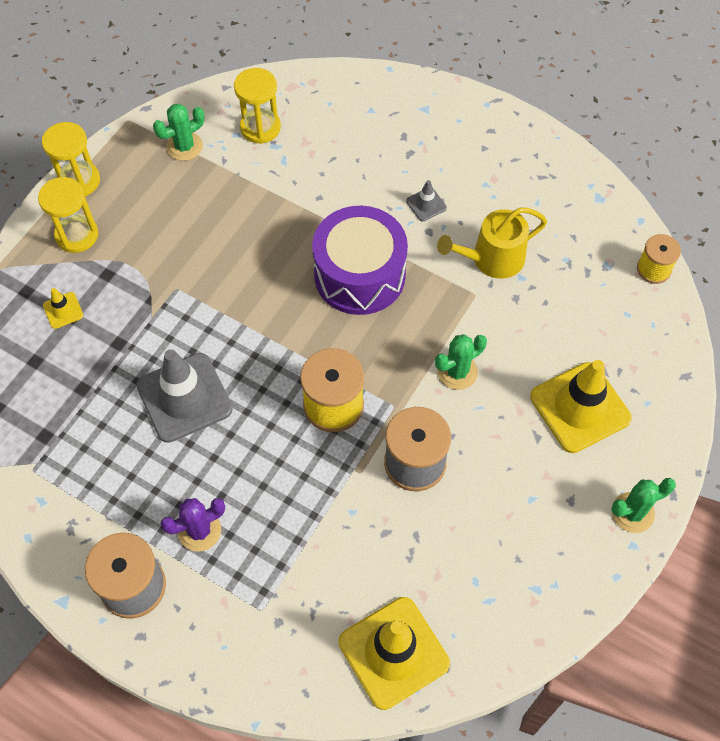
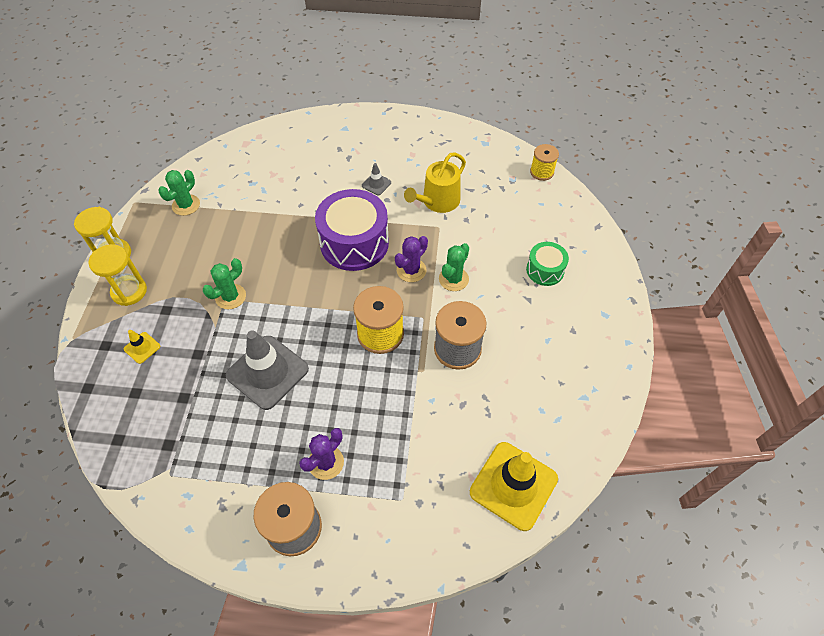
camera: 25 degrees left, 5 degrees down
yellow hourglass [234,68,281,144] -> none
yellow traffic cone [530,360,632,453] -> green drum [526,242,569,286]
green cactus [611,478,676,533] -> green cactus moved to [203,258,246,309]
none -> purple cactus [395,236,428,282]

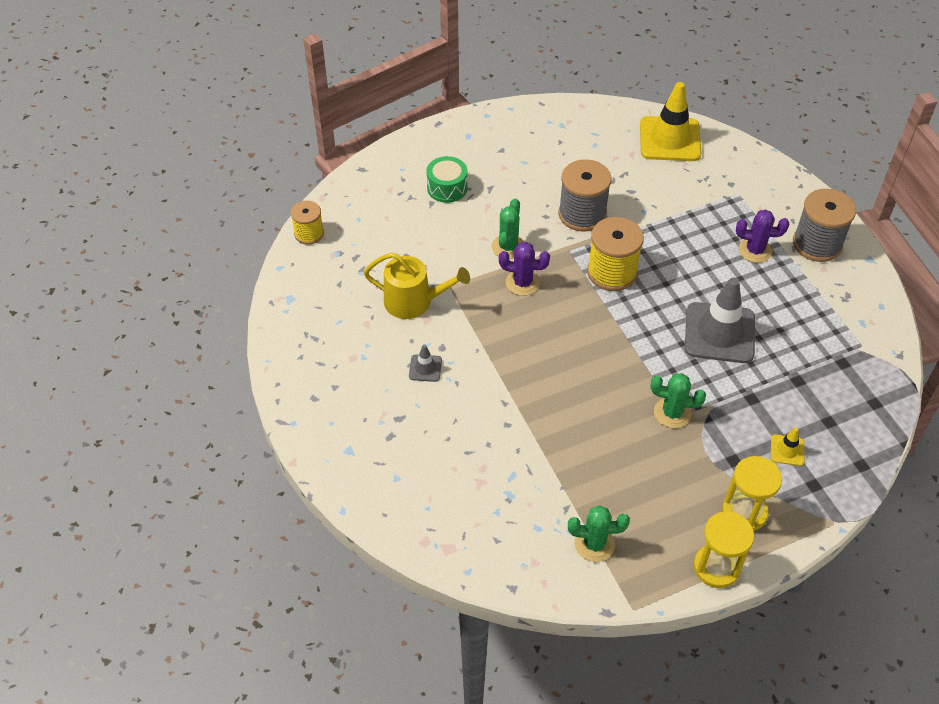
camera: 120 degrees left, 5 degrees down
purple drum [315,189,389,271] -> none
green cactus [439,243,469,291] -> green cactus turned 75 degrees counterclockwise [492,199,524,259]

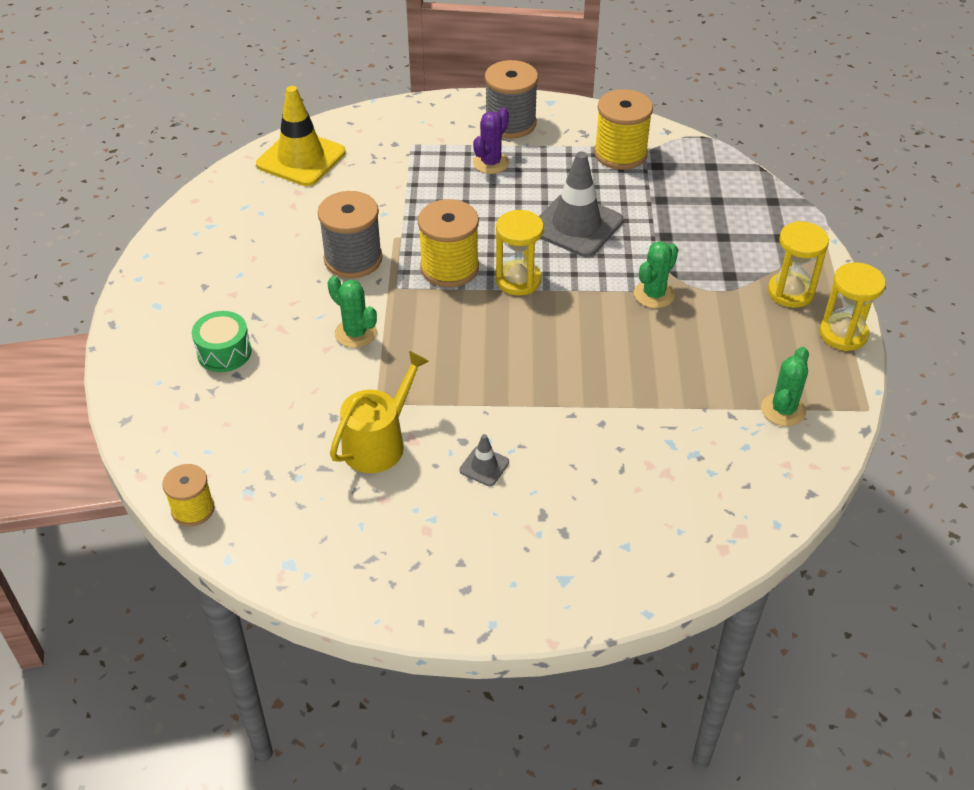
camera: 65 degrees left, 5 degrees down
purple cactus [499,242,550,296] -> none
yellow traffic cone [771,427,804,466] -> none
none -> yellow hourglass [496,210,544,295]
none -> yellow spool [594,89,653,170]

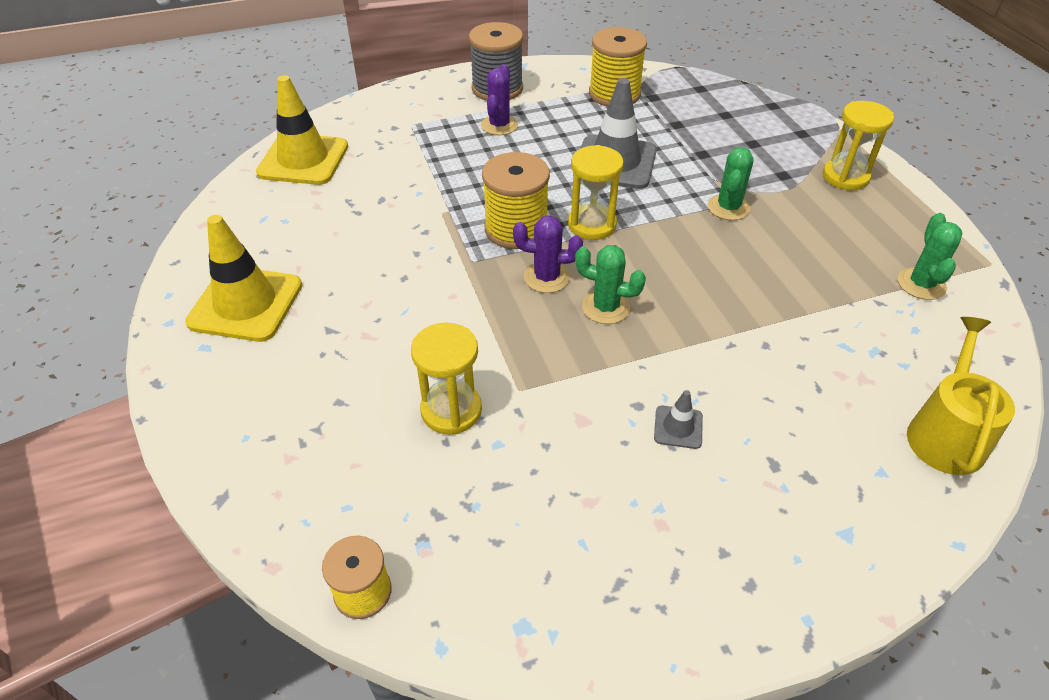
camera: 20 degrees left, 0 degrees up
green drum [192,311,252,372] -> none
grey spool [318,191,382,278] -> none
green cactus [327,276,377,348] -> green cactus moved to [575,245,646,324]
yellow watering can [330,351,429,473] -> yellow watering can moved to [907,317,1015,475]
yellow hourglass [820,262,886,351] -> yellow hourglass moved to [411,323,482,435]
none -> yellow traffic cone [185,215,302,342]
none -> purple cactus [513,215,583,293]

